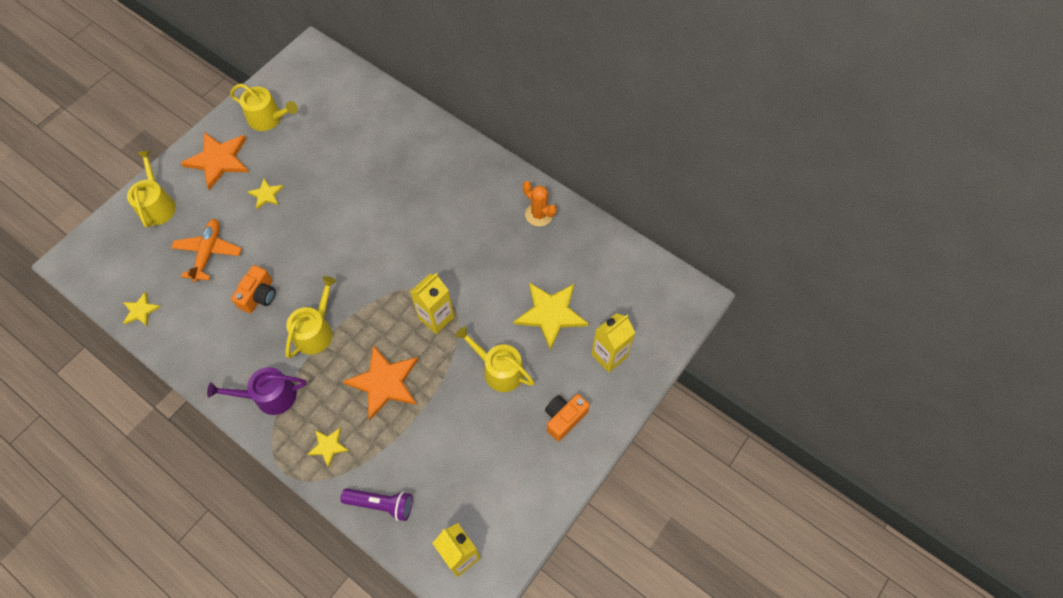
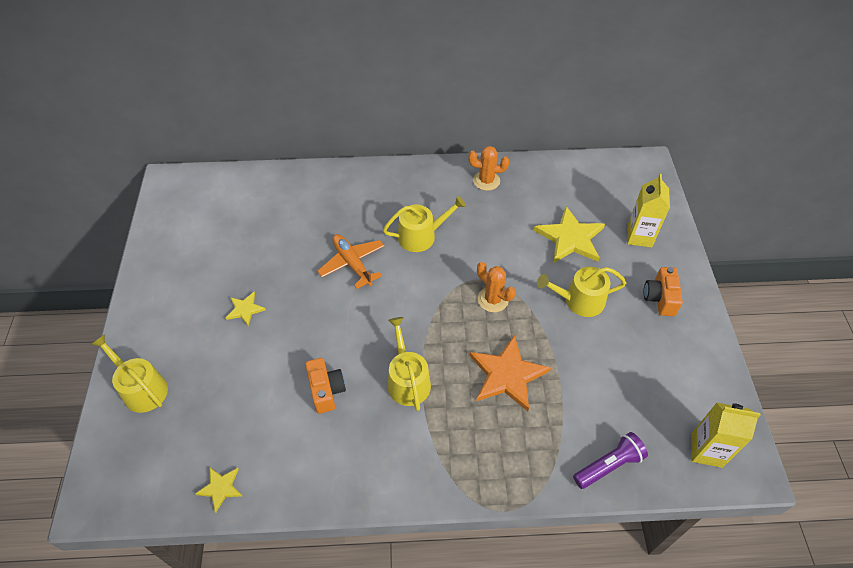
camera: 40 degrees left, 10 degrees down
orange plane [171,219,242,282] -> orange plane moved to [317,234,384,289]
orange star [181,132,249,190] -> none
purple watering can [207,367,307,415] -> none
yellow watering can [230,84,298,131] -> yellow watering can moved to [383,196,466,252]
yellow star [307,427,349,468] -> none
yellow carton [410,273,454,334] -> orange cactus [477,262,516,312]

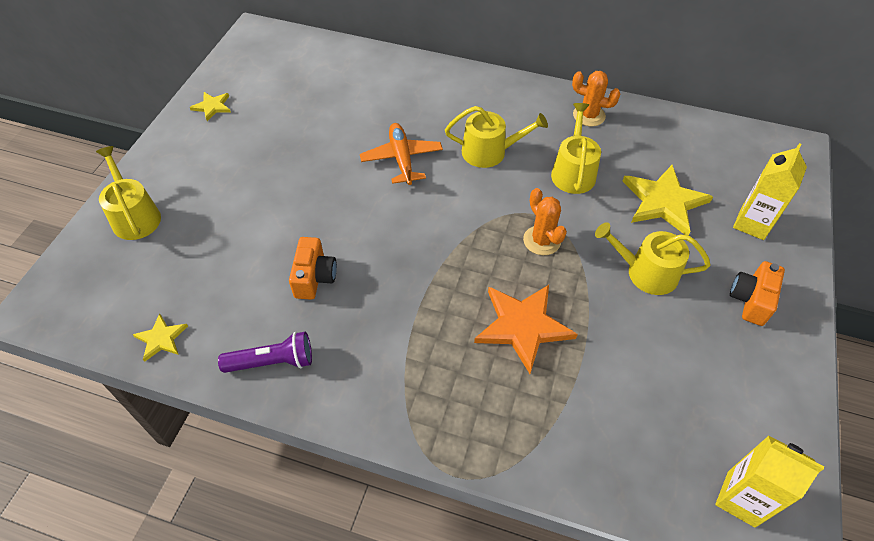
camera: 20 degrees right, 0 degrees up
yellow star [226,292,266,326] -> yellow star moved to [190,92,231,121]
yellow watering can [388,317,431,411] -> yellow watering can moved to [551,103,601,194]
purple flashlight [573,432,648,489] -> purple flashlight moved to [218,331,312,373]

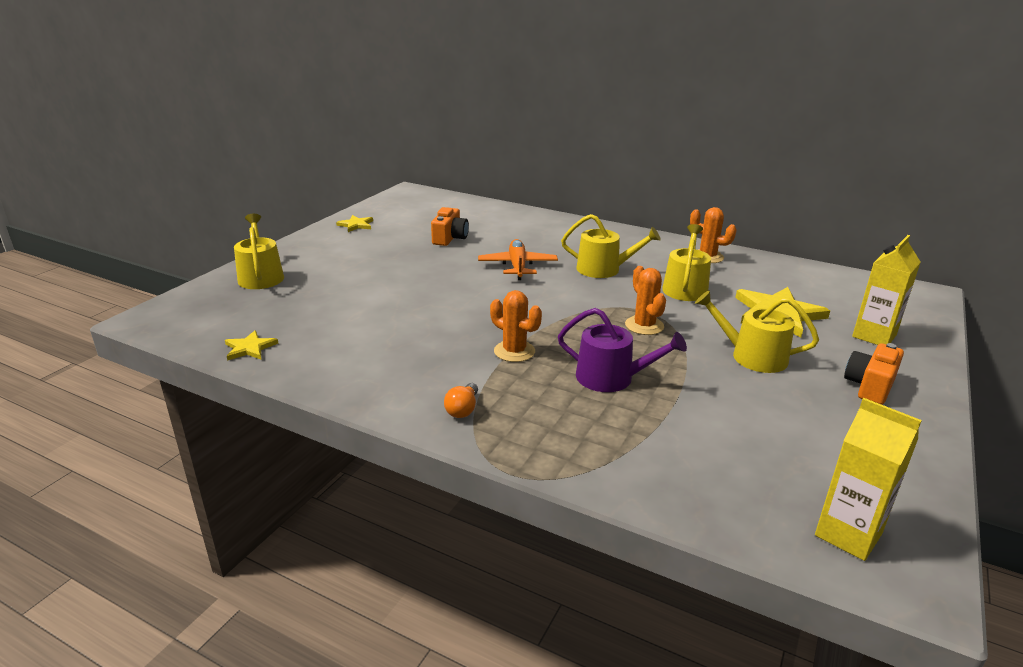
camera: 10 degrees right, 25 degrees down
purple flashlight [218,331,312,373] -> none
orange camera [289,237,337,300] -> orange camera moved to [431,207,469,246]
orange star [474,285,578,374] -> purple watering can [558,308,687,392]
none -> orange light bulb [444,383,478,418]
none -> orange cactus [490,290,542,362]

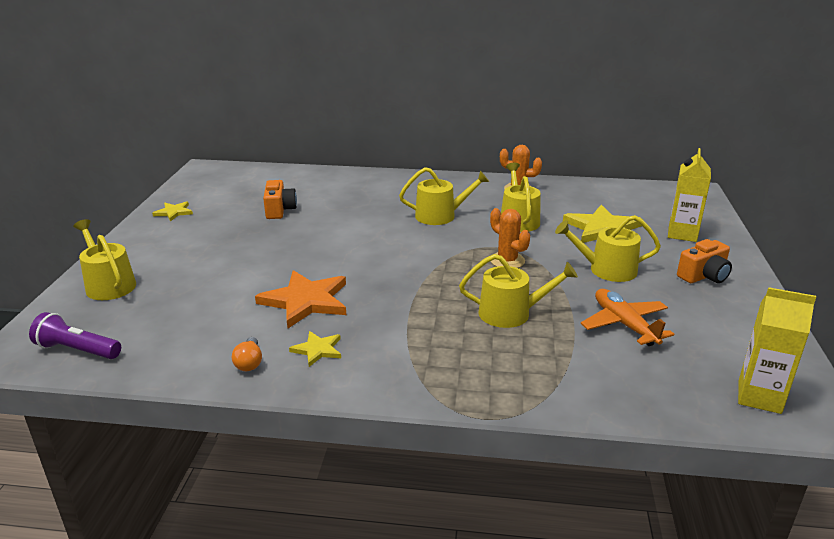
camera: 20 degrees left, 0 degrees up
yellow star [225,330,278,361] -> yellow star moved to [289,331,341,367]
orange light bulb [444,383,478,418] -> orange light bulb moved to [232,337,262,371]
orange plane [478,239,558,280] -> orange plane moved to [581,289,674,346]
orange cactus [490,290,542,362] -> none
purple watering can [558,308,687,392] -> yellow watering can [459,254,578,328]
orange camera [844,343,904,405] -> orange camera turned 135 degrees counterclockwise [677,239,732,283]
none -> purple flashlight [29,312,121,359]
none -> orange star [255,270,346,328]

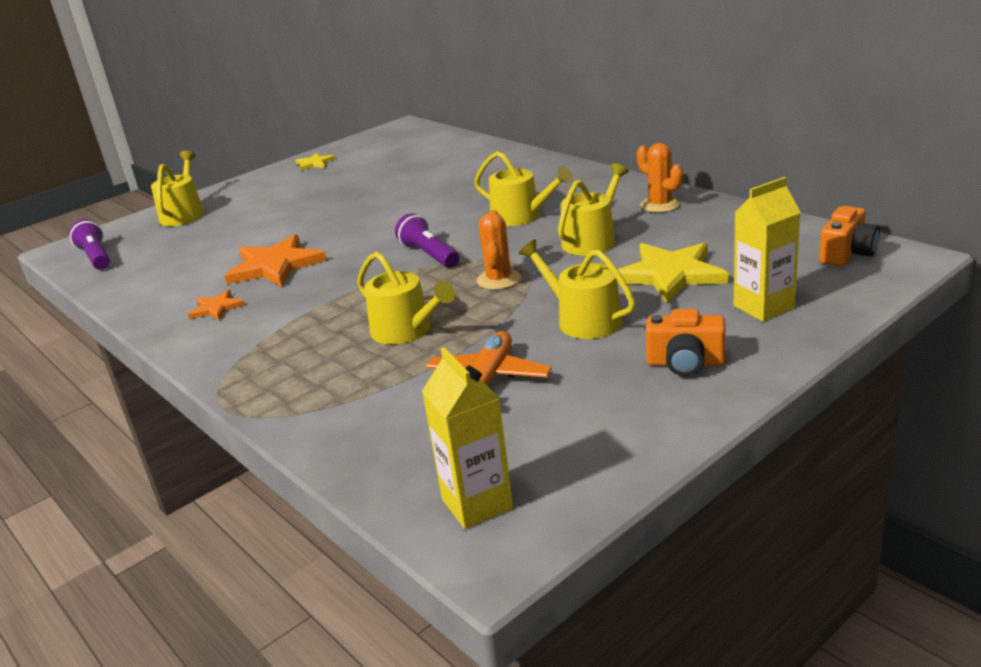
camera: 45 degrees right, 0 degrees up
orange light bulb [232,337,262,371] -> none
orange camera [263,180,297,219] -> orange camera moved to [819,206,880,266]
yellow star [289,331,341,367] -> orange star [188,290,245,320]
none -> purple flashlight [395,213,459,268]

